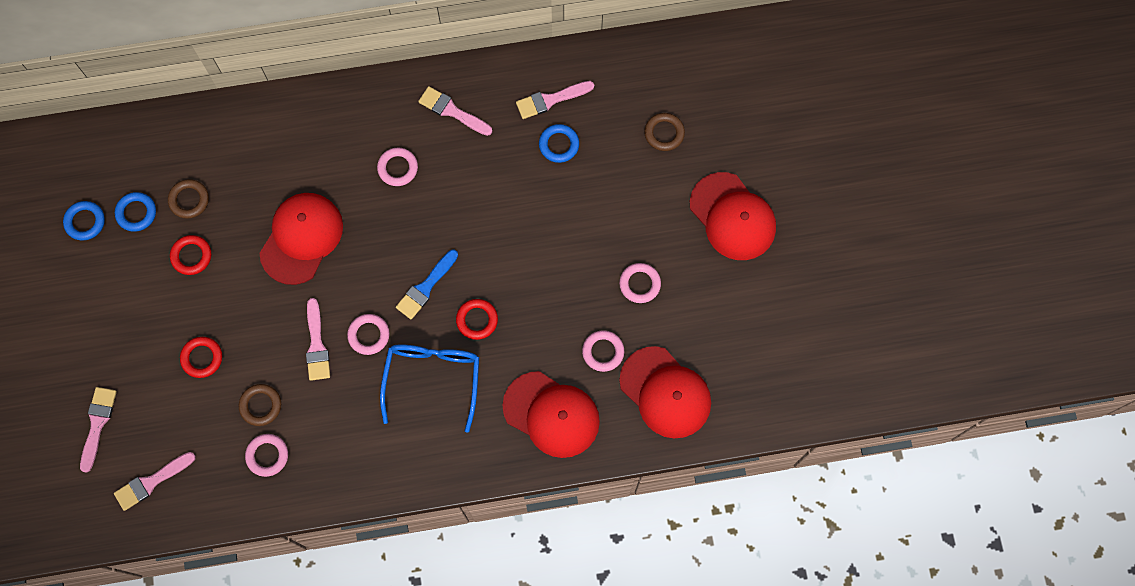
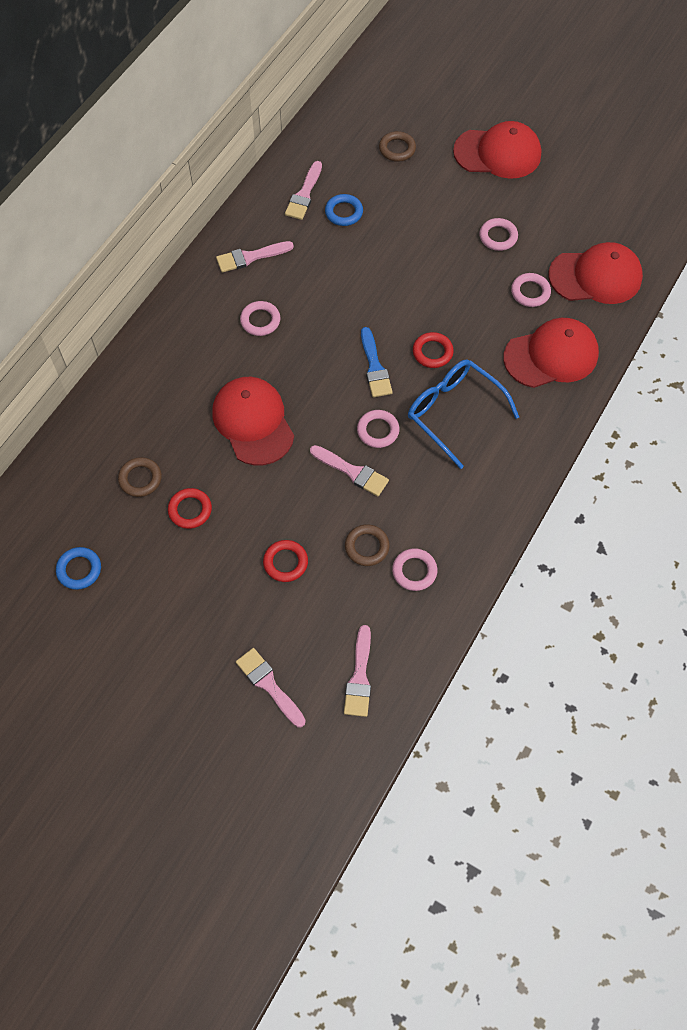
camera: 50 degrees left, 10 degrees down
blue ring [115,192,156,232] -> none

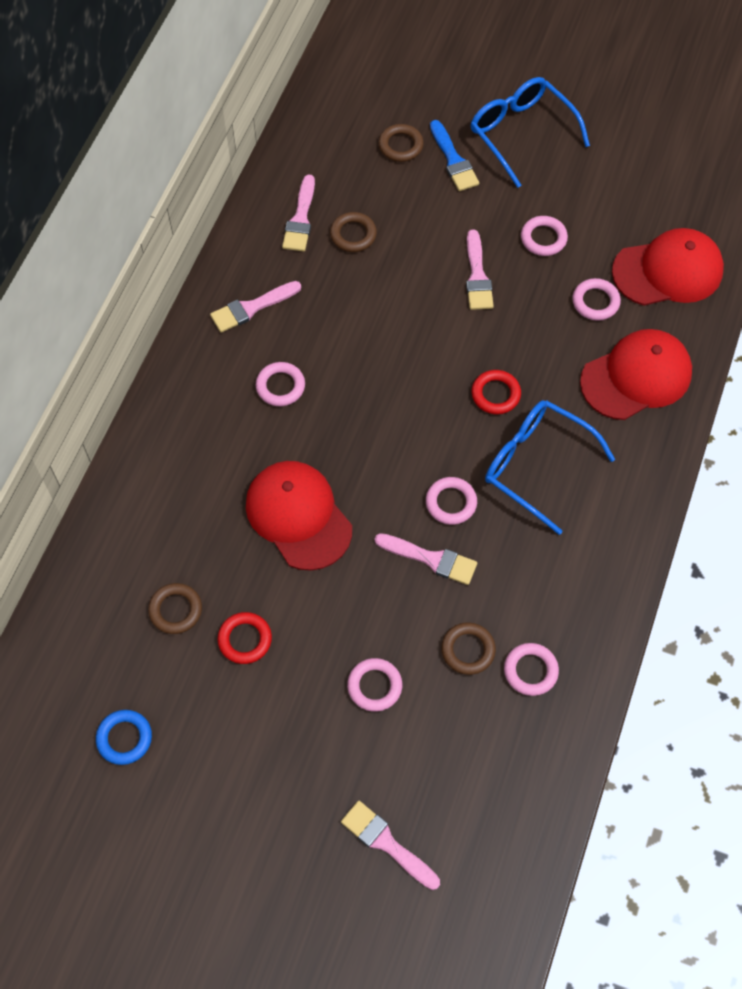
camera: 10 degrees left, 0 degrees up
red ring [263,540,308,582] -> pink ring [347,658,402,712]
blue ring [325,194,363,226] -> brown ring [330,212,377,252]
pink brush [344,625,371,717] -> pink brush moved to [466,229,494,310]
blue brush [361,327,393,397] -> blue brush moved to [430,120,479,191]
red cap [453,121,541,179] -> blue glasses [471,77,590,188]

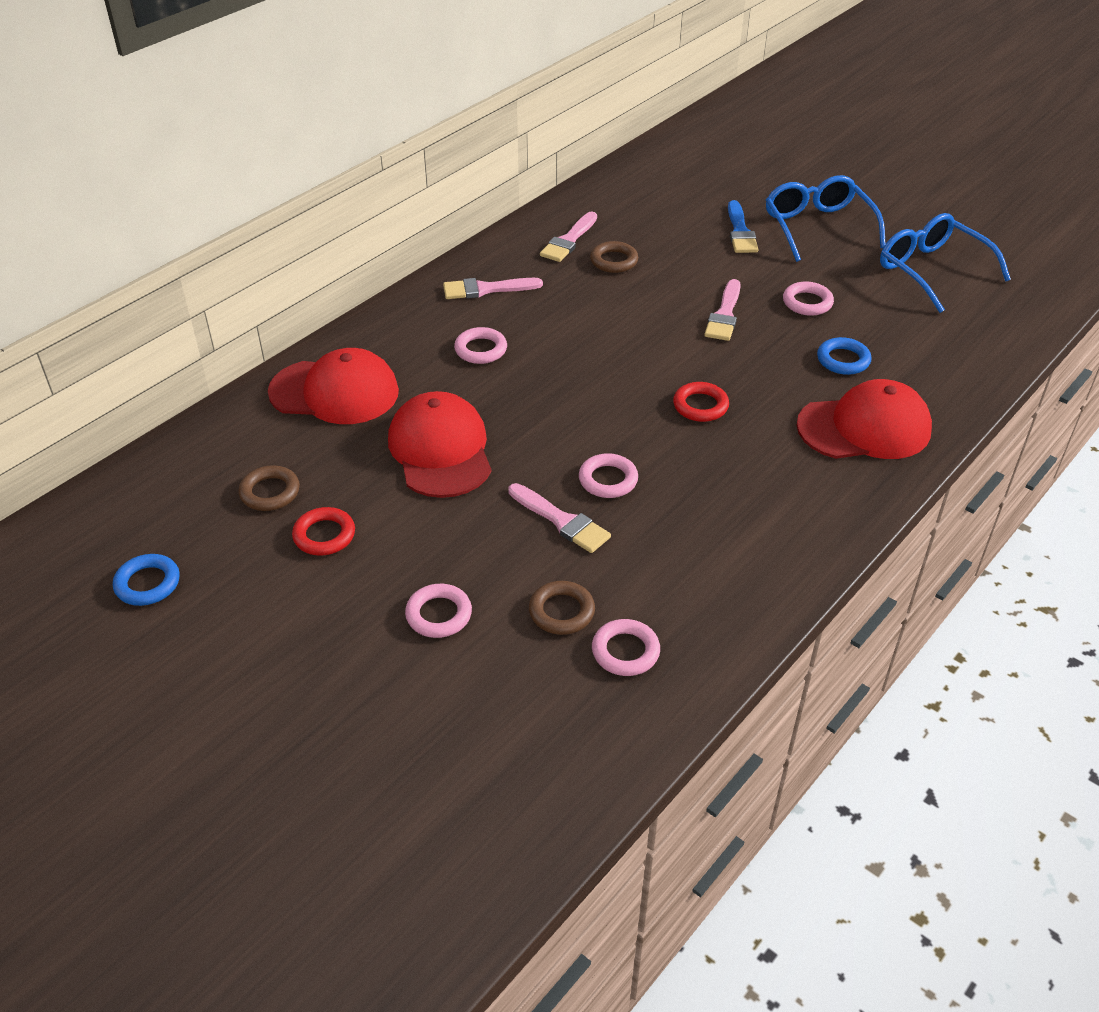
camera: 20 degrees right, 20 degrees down
pink brush [341,801,440,890] -> none
brown ring [378,124,424,162] -> none
blue glasses [485,400,615,535] -> blue glasses moved to [880,213,1011,313]
pink ring [572,278,621,321] -> blue ring [817,337,872,375]
red cap [612,228,724,306] -> red cap moved to [268,348,399,424]

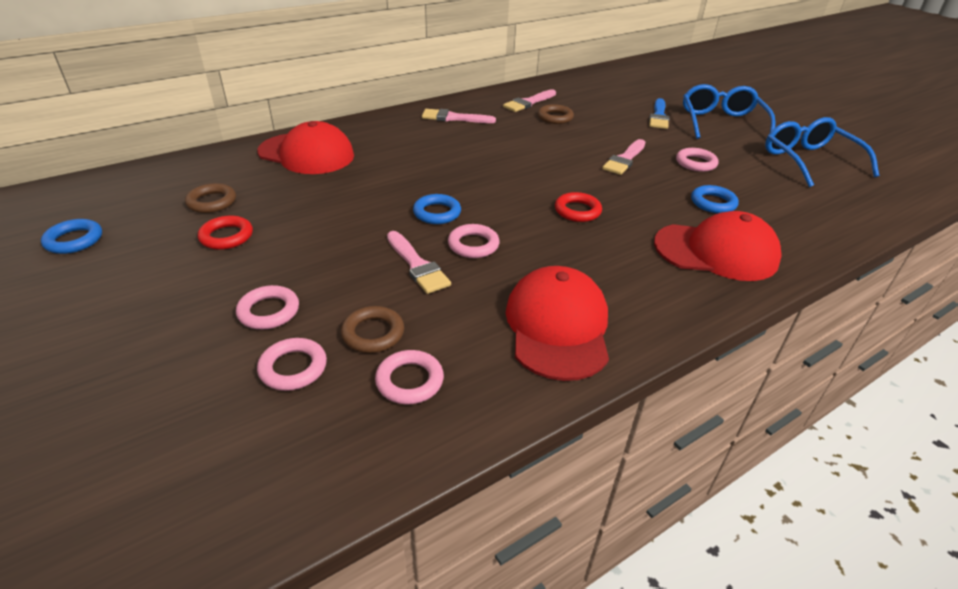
camera: 15 degrees right, 5 degrees down
red cap [388,391,491,498] -> red cap moved to [506,266,609,381]
pink ring [454,327,507,364] -> pink ring moved to [257,338,327,391]
none -> blue ring [413,194,461,224]

